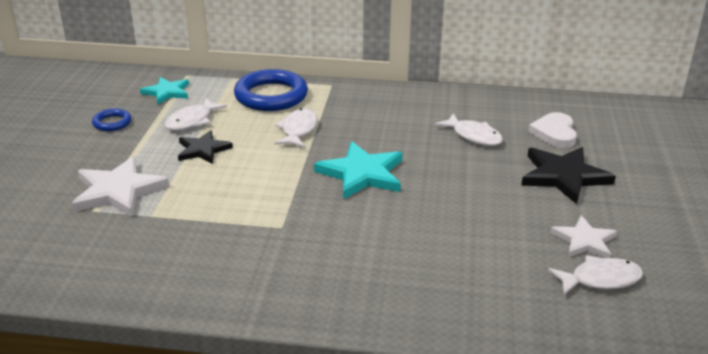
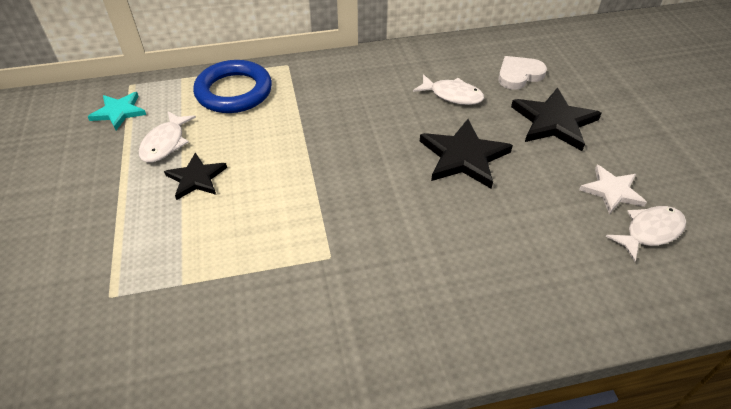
camera: 20 degrees left, 15 degrees up
white star [71,156,169,217] -> none
blue ring [92,108,131,131] -> none
white fish [275,108,318,148] -> none
turquoise star [314,141,402,200] -> none
white heart [528,112,577,148] -> white heart turned 75 degrees clockwise [498,56,547,90]
none -> black star [420,119,513,189]

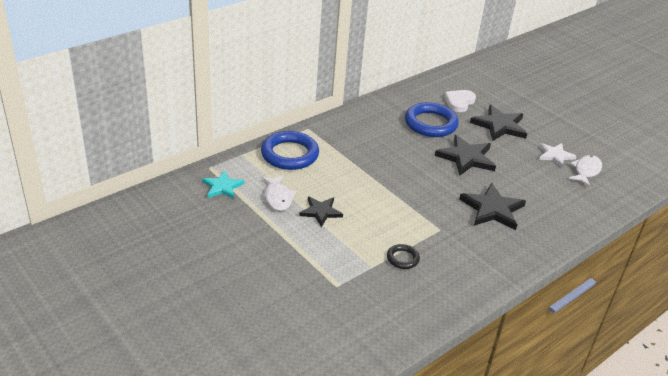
camera: 30 degrees left, 10 degrees down
white fish [413,74,484,105] -> blue ring [405,102,459,137]
none -> black ring [387,244,420,269]
none -> black star [459,183,526,230]

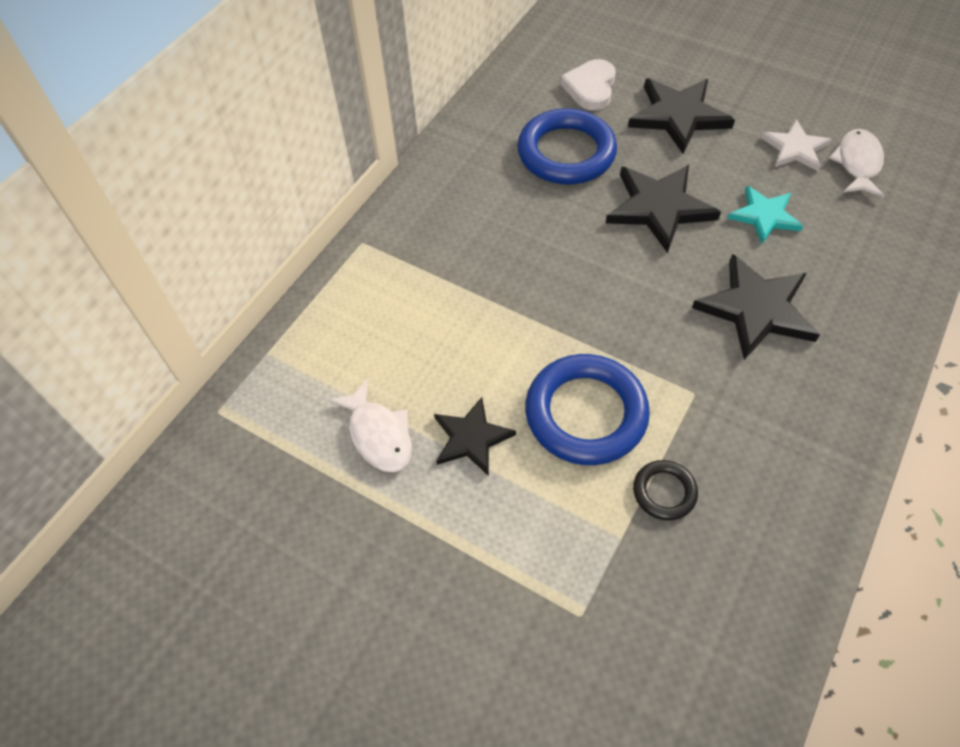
camera: 15 degrees left, 20 degrees up
turquoise star [202,171,244,199] -> turquoise star moved to [727,186,803,244]
blue ring [261,131,319,170] -> blue ring moved to [525,354,650,465]

